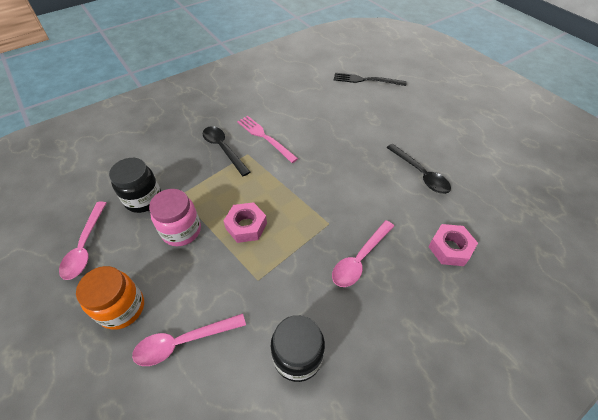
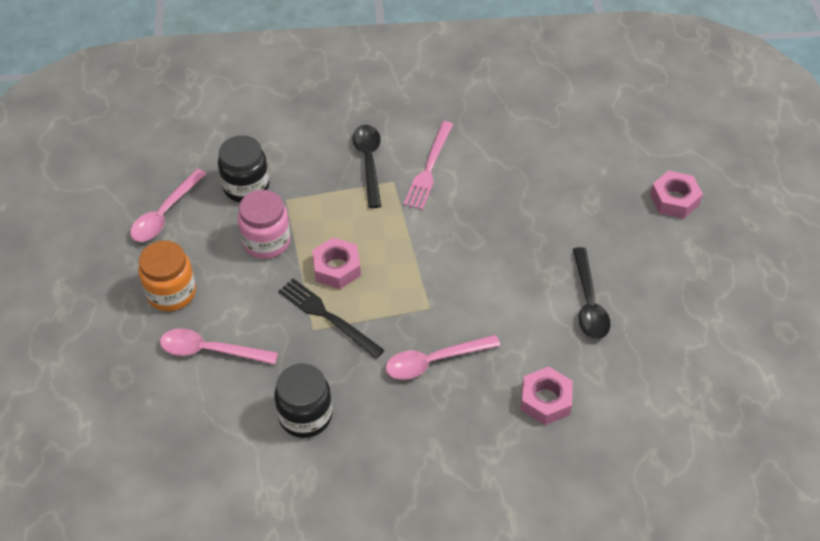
camera: 30 degrees right, 0 degrees up
pink fork [237,116,298,163] -> pink fork turned 150 degrees counterclockwise [403,121,453,210]
black fork [334,73,407,86] -> black fork moved to [278,278,384,359]
none -> pink nut [650,171,703,219]

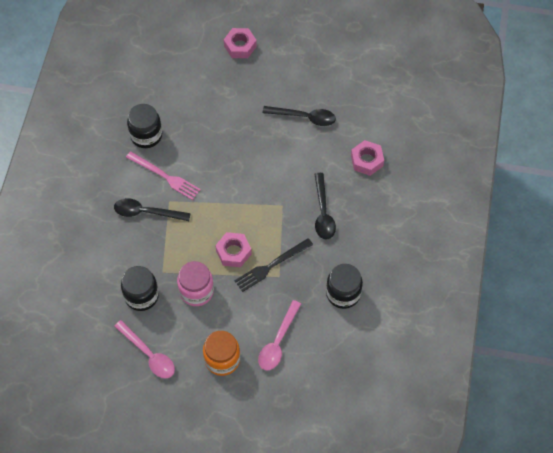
camera: 75 degrees left, 10 degrees up
pink spoon [385,335,500,379] -> black spoon [315,173,336,240]
none -> black jar [127,104,162,148]

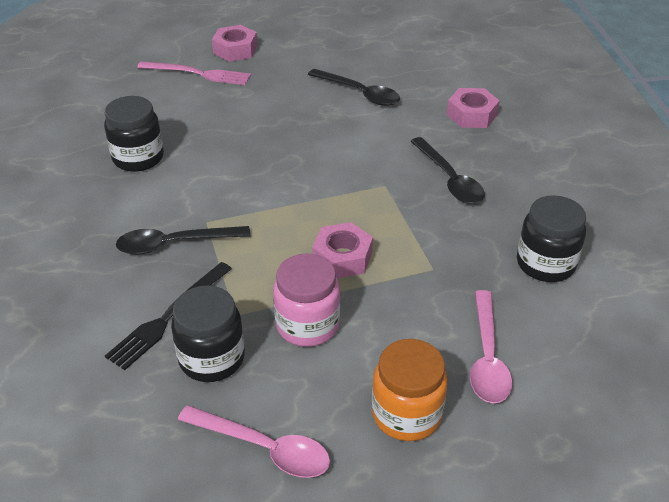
camera: 20 degrees left, 20 degrees down
pink fork [126,151,201,200] -> pink fork moved to [137,61,251,85]
black fork [234,238,313,292] -> black fork moved to [105,262,232,370]
black spoon [263,106,336,126] -> black spoon turned 45 degrees clockwise [308,69,400,106]

